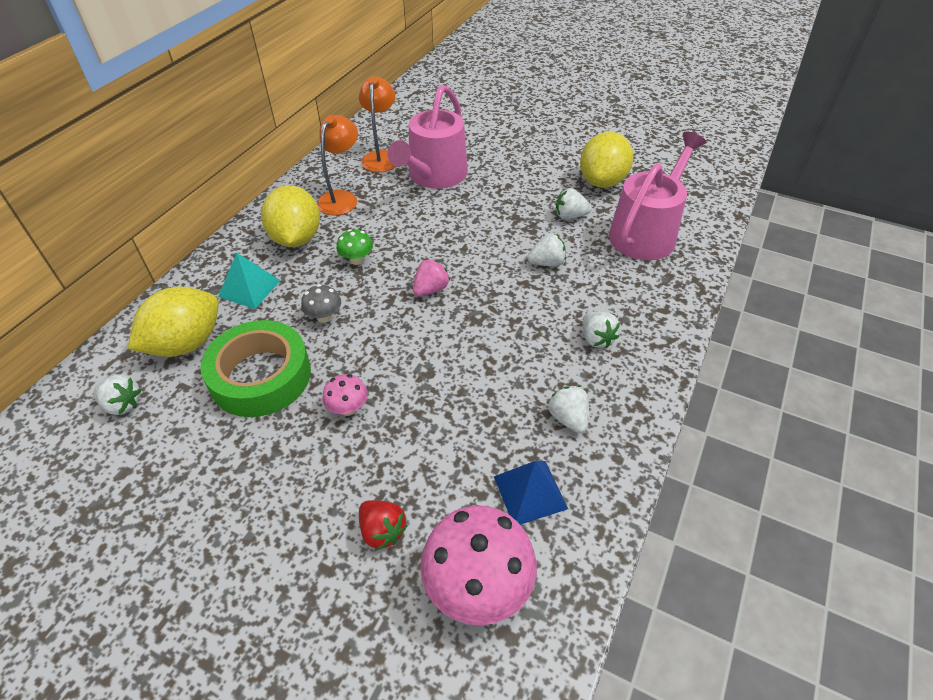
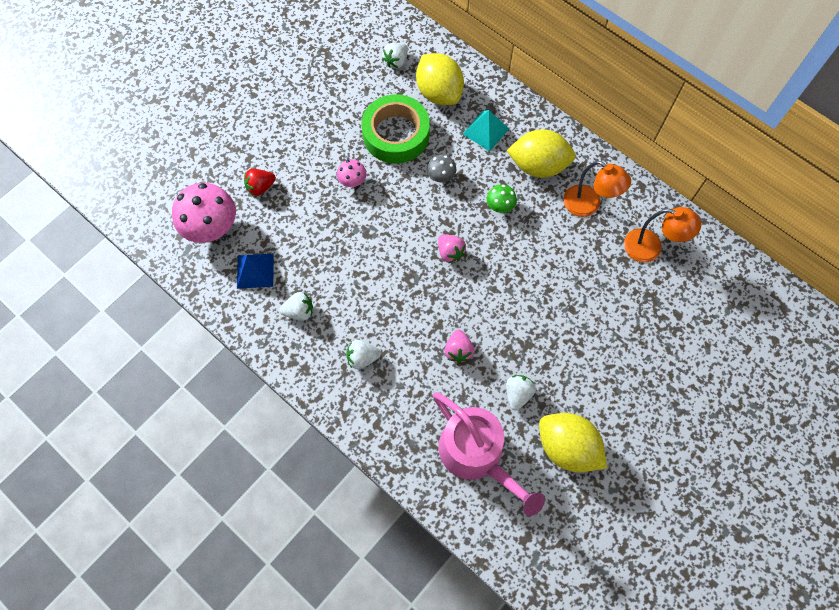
camera: 105 degrees right, 20 degrees up
pink watering can [387,85,468,189] -> none
white strawberry [527,234,566,266] -> pink strawberry [445,330,474,363]

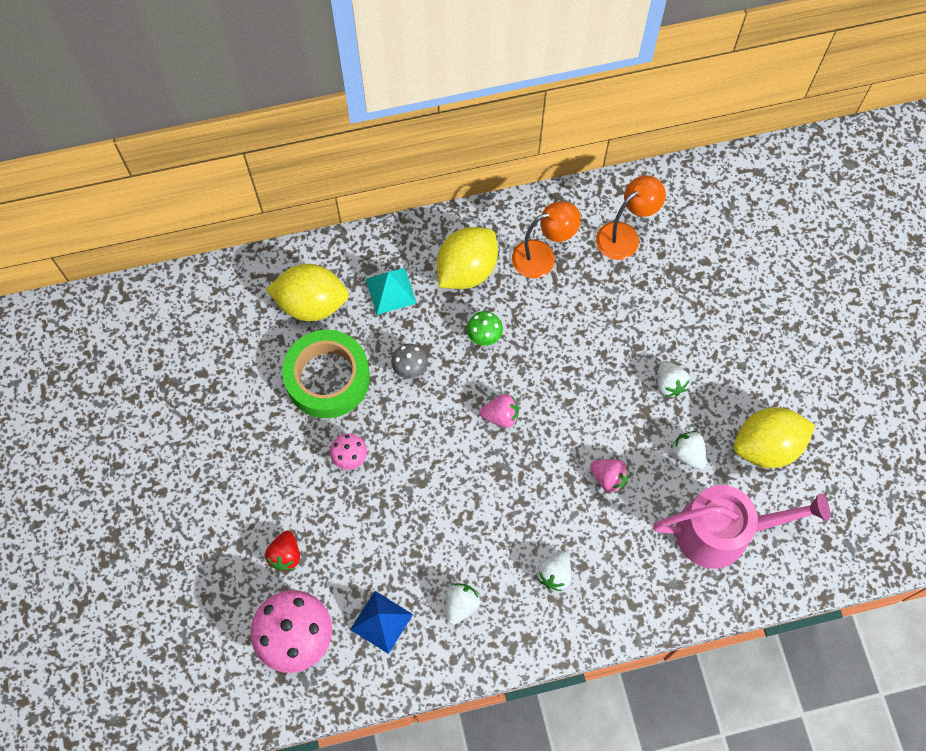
camera: 55 degrees left, 0 degrees up
white strawberry [382,43,408,69] -> white strawberry moved to [657,361,690,397]

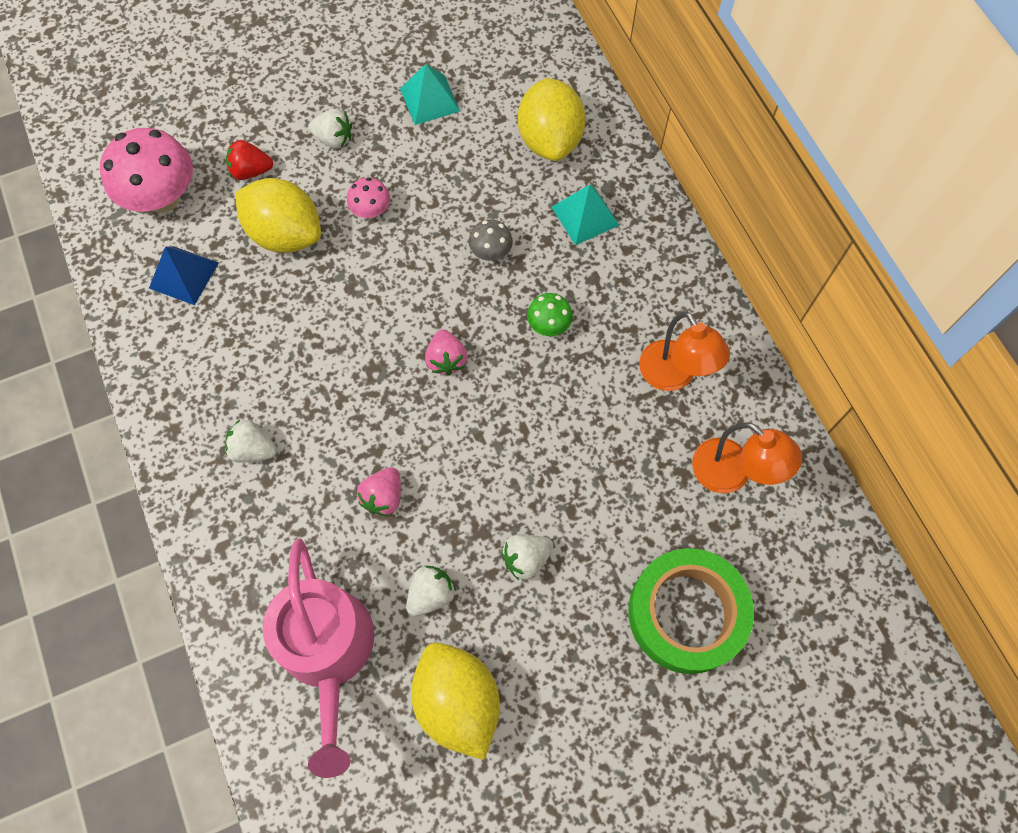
camera: 80 degrees right, 0 degrees up
green tape [282,330,370,418] -> green tape moved to [628,548,754,674]
yellow lemon [437,227,498,289] -> yellow lemon moved to [235,178,321,253]
white strawberry [446,583,480,625] -> white strawberry moved to [308,109,352,149]
none -> turquoise pyramid [400,64,460,125]

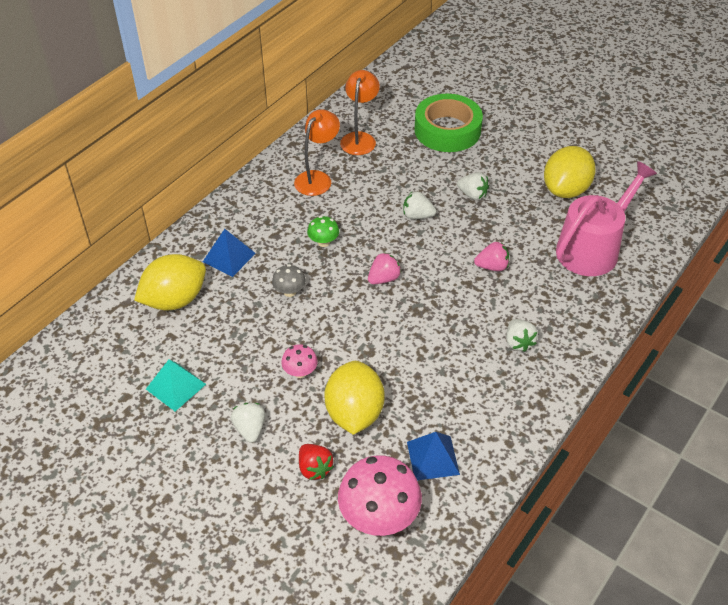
camera: 120 degrees left, 20 degrees down
white strawberry [406,566,456,616] -> white strawberry moved to [403,191,436,219]
turquoise pyramid [552,185,619,245] -> blue pyramid [203,229,256,277]

